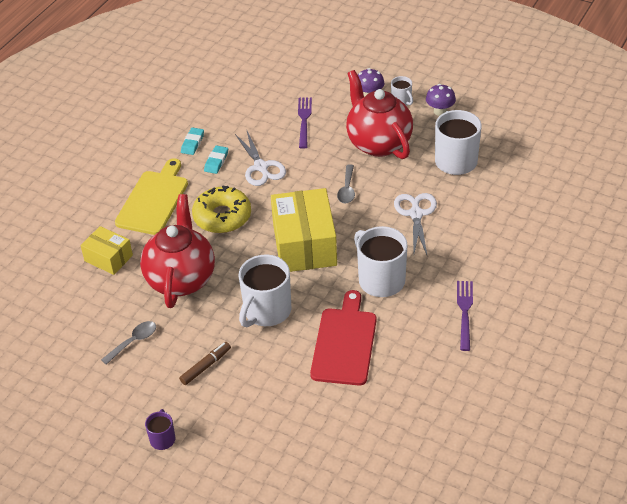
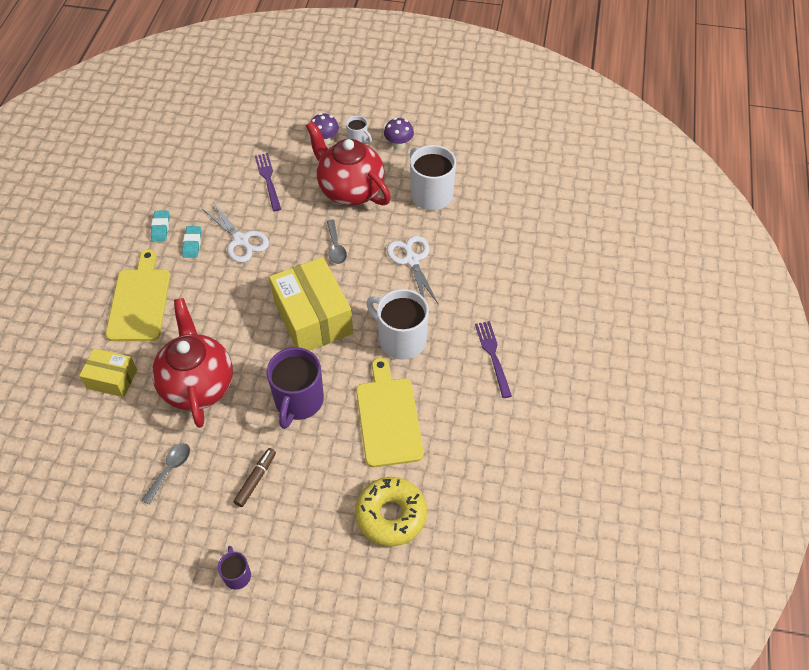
camera: 20 degrees left, 10 degrees up
yellow donut [192,186,251,233] -> yellow donut moved to [355,477,427,547]
white mug [239,255,291,327] -> purple mug [267,347,324,429]
red cutting board [310,290,377,386] -> yellow cutting board [356,358,424,467]

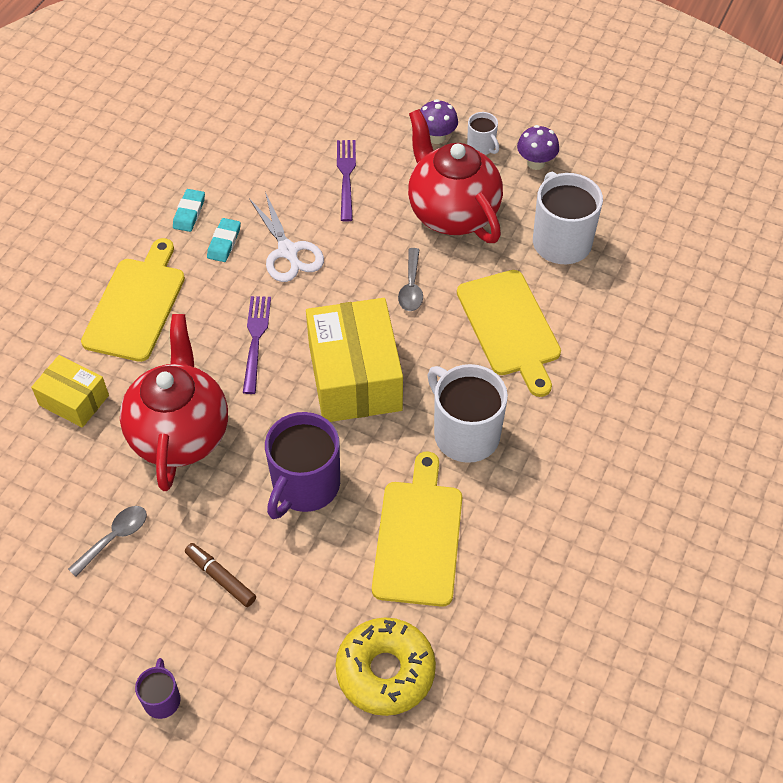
camera: 15 degrees right, 0 degrees up
brown marker [234,448,276,507] -> brown marker turned 90 degrees counterclockwise [185,543,256,607]
white scissors [387,236,439,305] -> yellow cutting board [457,270,561,397]
purple fork [475,321,512,398] -> purple fork moved to [243,296,271,394]

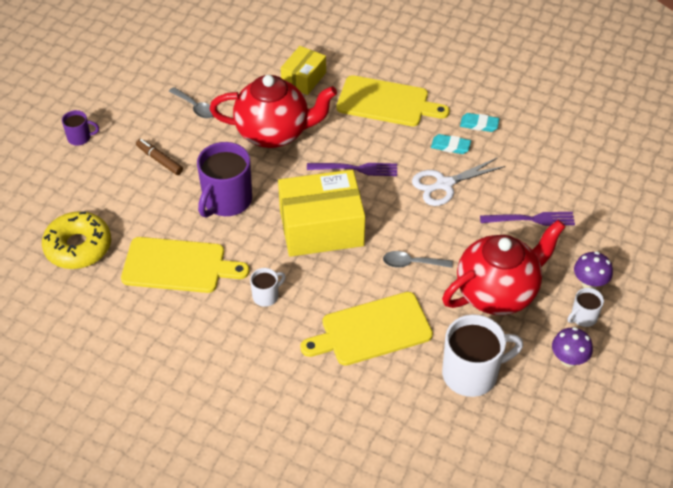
camera: 90 degrees right, 5 degrees down
brown marker [185,543,256,607] -> brown marker turned 90 degrees counterclockwise [136,139,183,175]
purple mug [265,412,340,519] -> purple mug turned 90 degrees counterclockwise [197,142,252,218]
white mug [428,364,508,463] -> white mug [250,268,286,307], size x0.50

